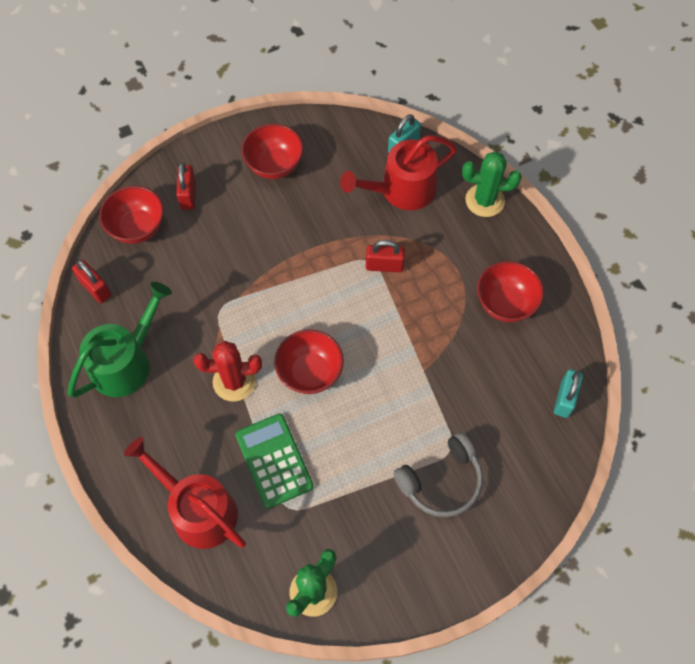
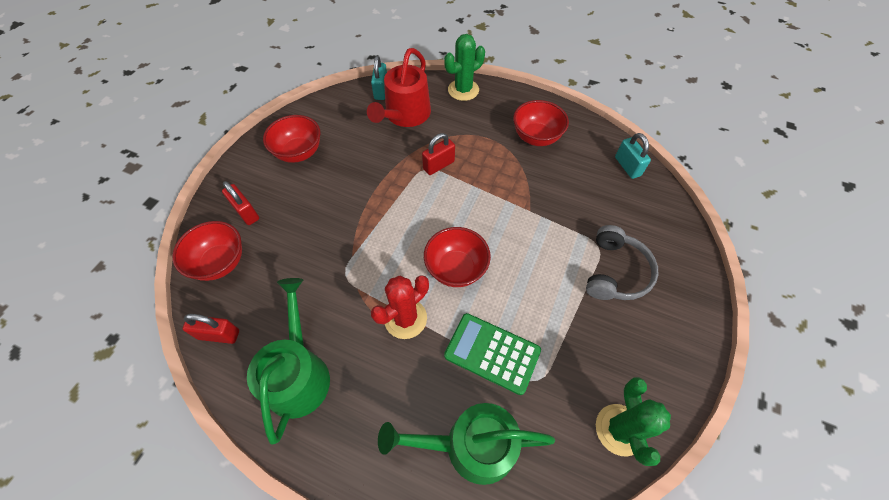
camera: 40 degrees left, 5 degrees down
red watering can [124,437,246,549] -> green watering can [378,403,555,485]

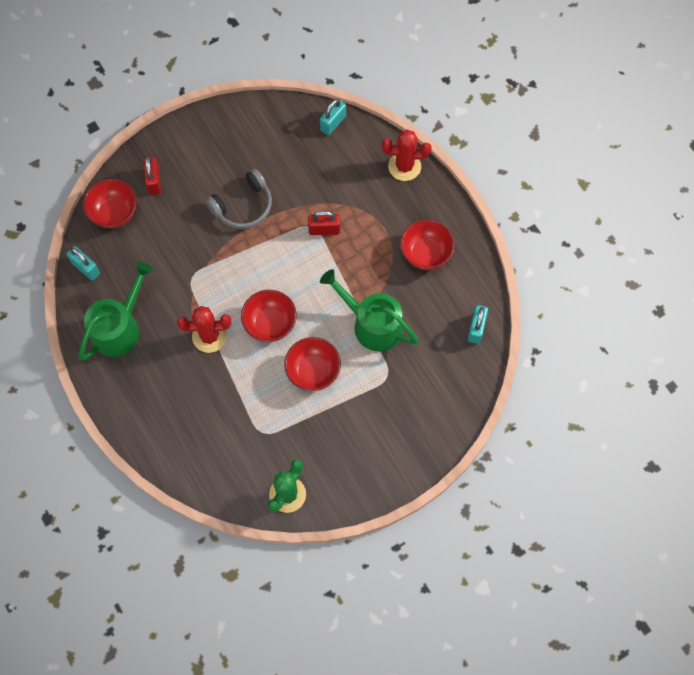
camera: 35 degrees right, 10 degrees up
red padlock [182,314,239,344] -> turquoise padlock [66,246,100,281]
red bowl [263,115,320,163] -> red bowl moved to [284,337,341,391]
red watering can [367,48,431,127] -> none
green watering can [378,403,555,485] -> green watering can moved to [320,269,418,352]
green cactus [444,34,485,101] -> red cactus [382,129,432,181]
green calculator [444,313,541,395] -> none
grey headphones [586,225,659,300] -> grey headphones moved to [206,169,272,229]

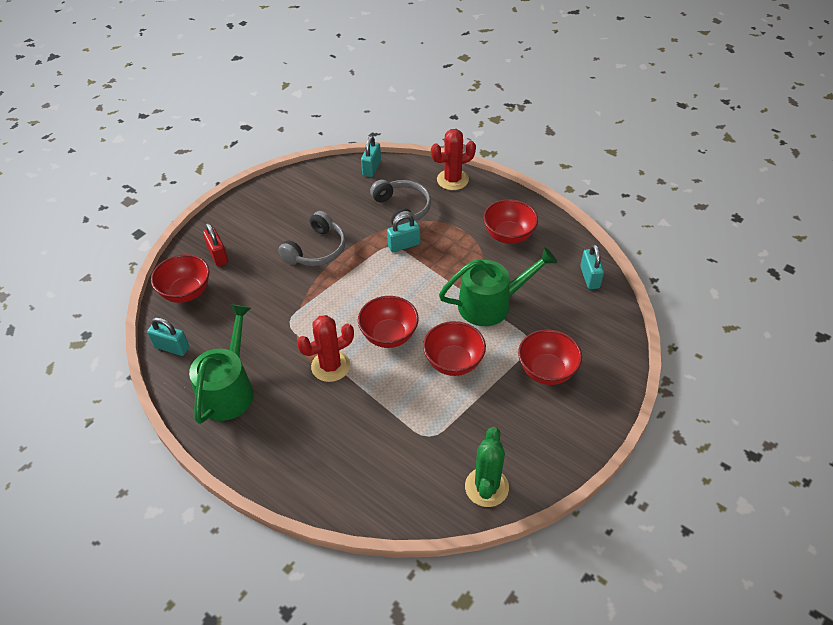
camera: 20 degrees left, 20 degrees down
red padlock [308,211,340,235] -> turquoise padlock [387,214,420,252]
green watering can [320,269,418,352] -> green watering can turned 150 degrees clockwise [439,247,557,326]
none -> grey headphones [370,179,431,226]
none -> red bowl [518,329,582,385]

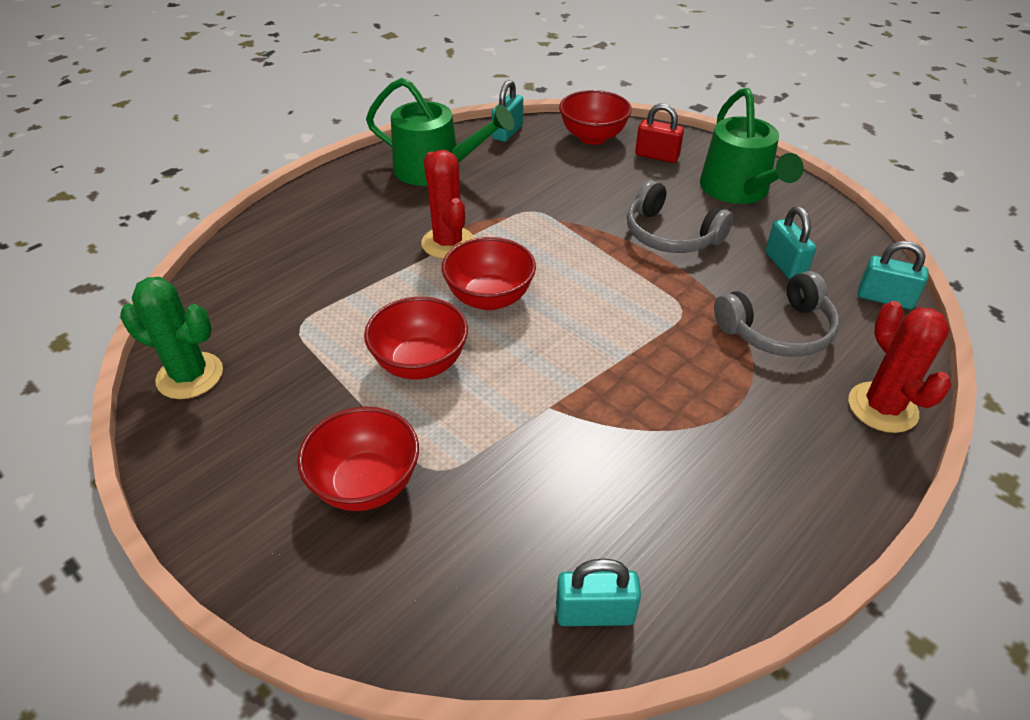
camera: 95 degrees right, 5 degrees down
red padlock [203,223,228,267] -> red padlock turned 45 degrees clockwise [635,103,684,163]
turquoise padlock [387,214,420,252] -> turquoise padlock moved to [765,206,816,280]
green watering can [439,247,557,326] -> green watering can moved to [700,88,804,204]
red bowl [483,199,538,244] -> none

